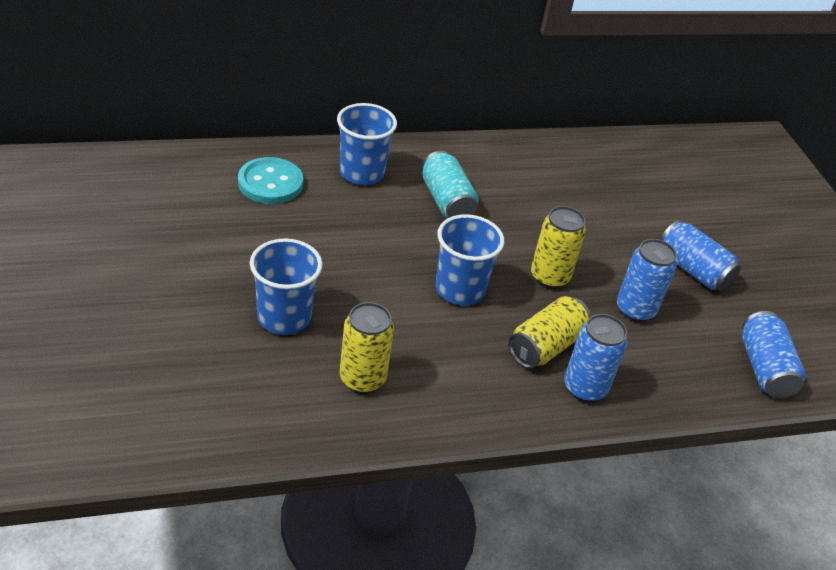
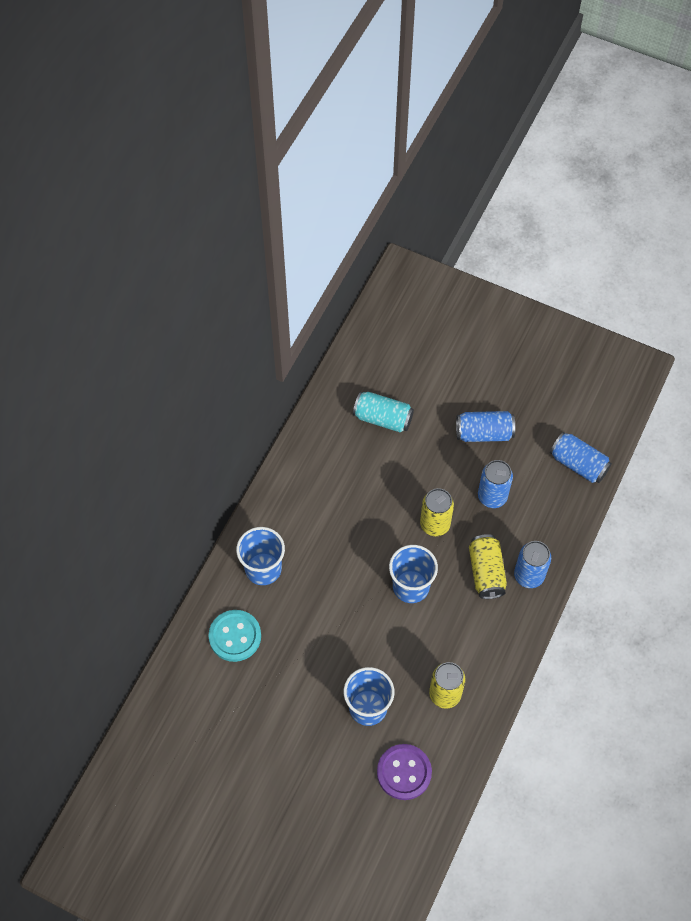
camera: 45 degrees left, 20 degrees up
turquoise can [422,151,479,219] -> turquoise can moved to [353,392,414,432]
none -> purple button [377,744,432,800]

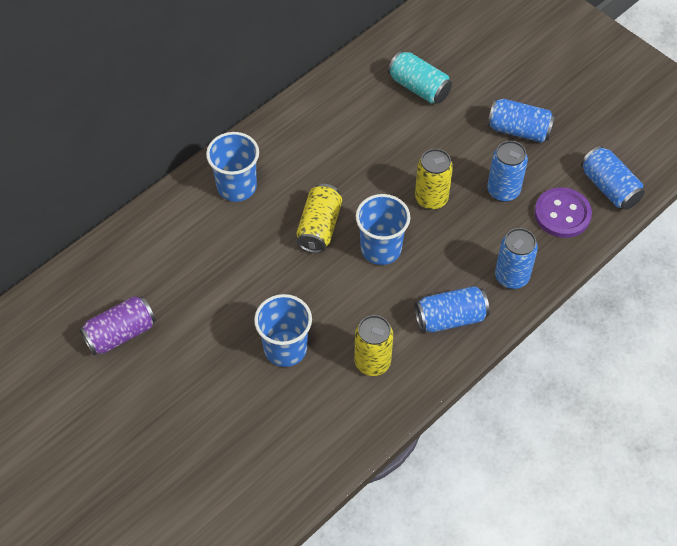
camera: 20 degrees right, 5 degrees down
turquoise button [208,610,261,662] -> none
purple button [377,744,432,800] -> purple button moved to [534,187,592,238]
yellow can [469,534,507,599] -> yellow can moved to [297,184,342,253]
none -> purple can [79,296,156,355]
none -> blue can [415,286,490,333]

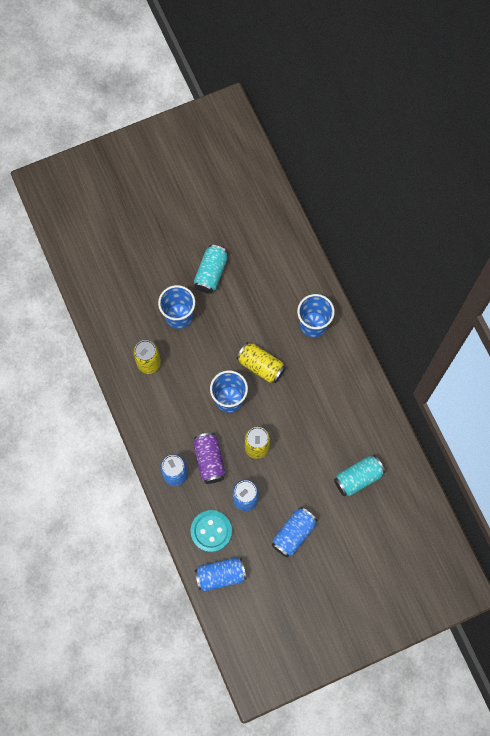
camera: 110 degrees right, 15 degrees up
purple can [79,296,156,355] -> purple can moved to [194,433,226,484]
blue can [415,286,490,333] -> none
purple button [534,187,592,238] -> turquoise button [190,510,232,552]
none -> turquoise can [194,245,228,294]

